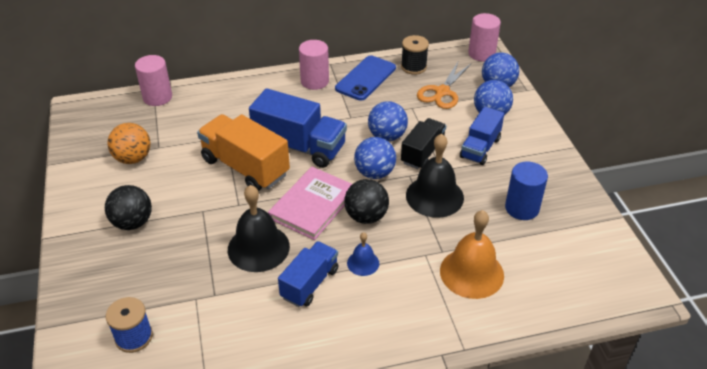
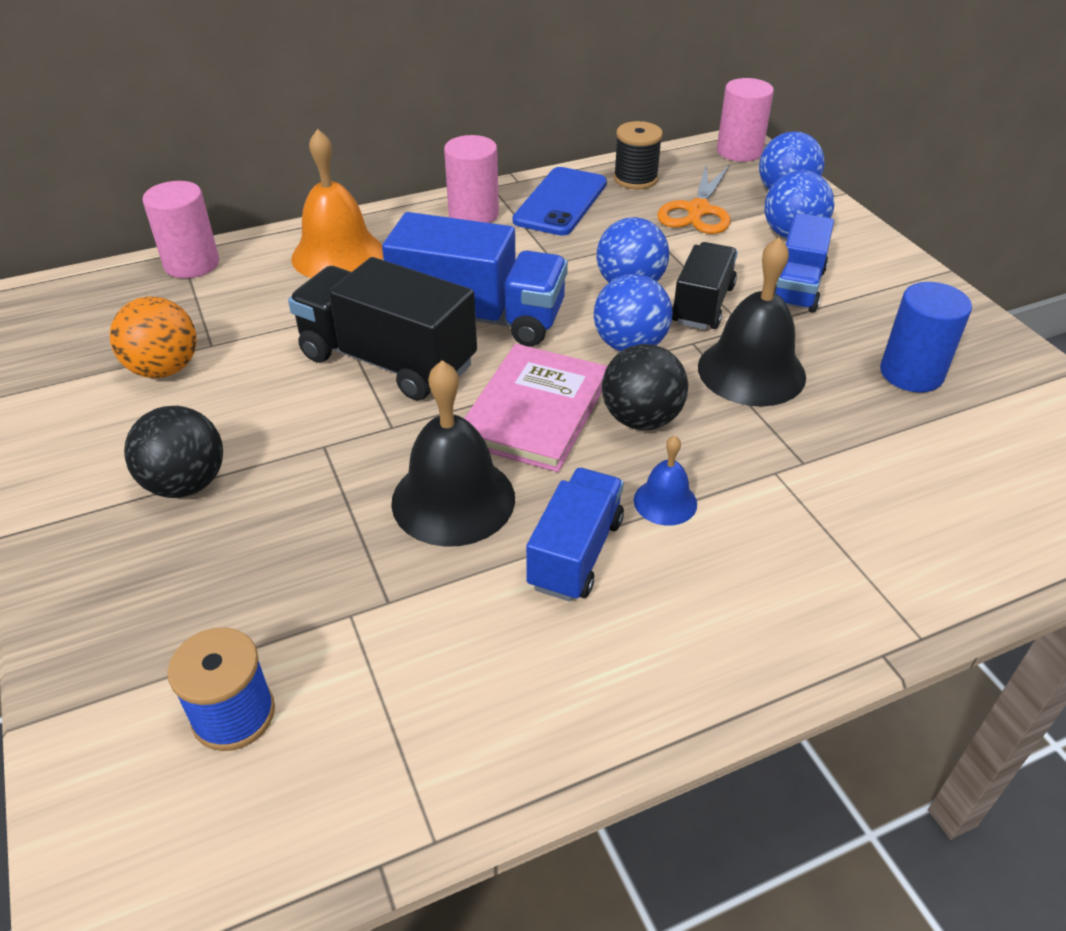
camera: 10 degrees left, 0 degrees up
orange truck [197,114,290,191] -> black truck [288,257,477,401]
orange bell [440,210,504,299] -> orange bell moved to [291,129,383,278]

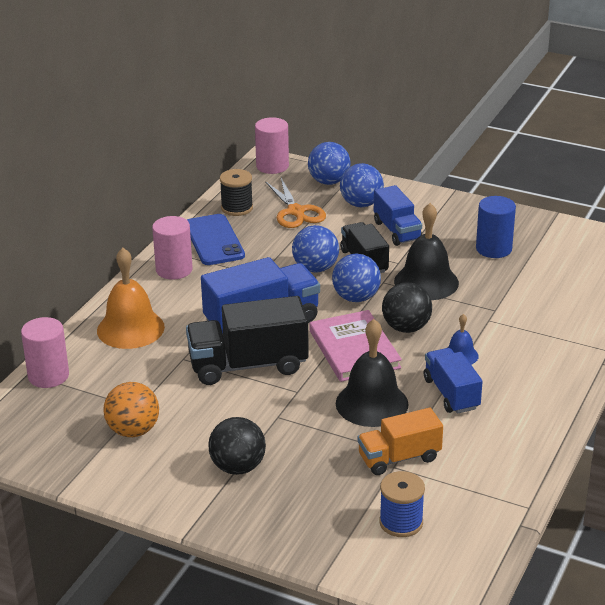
camera: 40 degrees left, 10 degrees down
none -> orange truck [357,408,443,475]

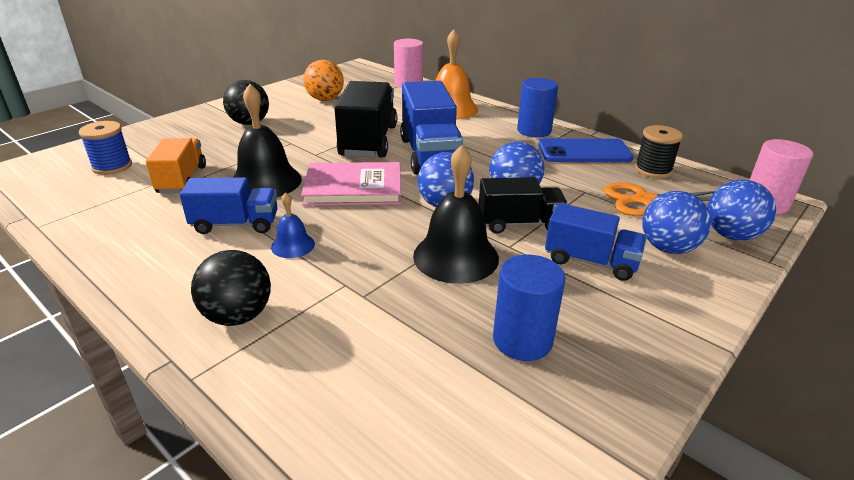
camera: 105 degrees right, 0 degrees up
pink cylinder [152,216,193,280] -> blue cylinder [517,78,558,137]
blue truck [374,185,422,246] -> blue truck turned 150 degrees counterclockwise [545,203,647,281]
black ball [382,283,432,333] -> black ball moved to [191,250,271,326]

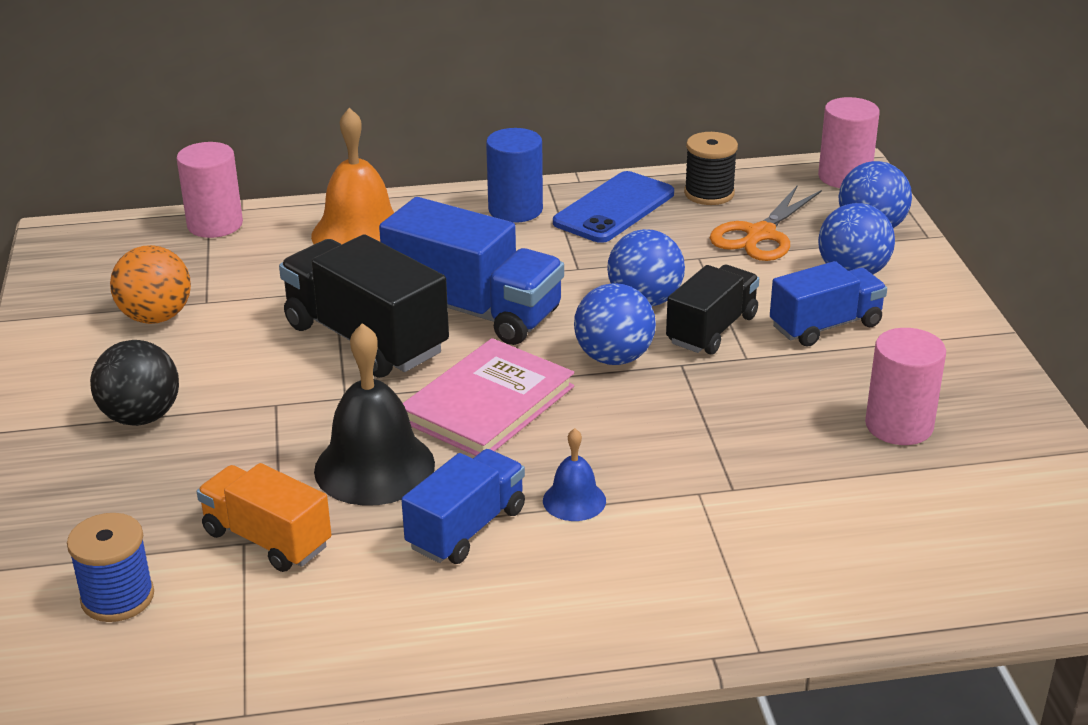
camera: 50 degrees left, 0 degrees up
black ball [191,250,271,326] -> none
black bell [413,145,499,284] -> none
blue cylinder [493,255,565,361] -> pink cylinder [865,328,946,445]

